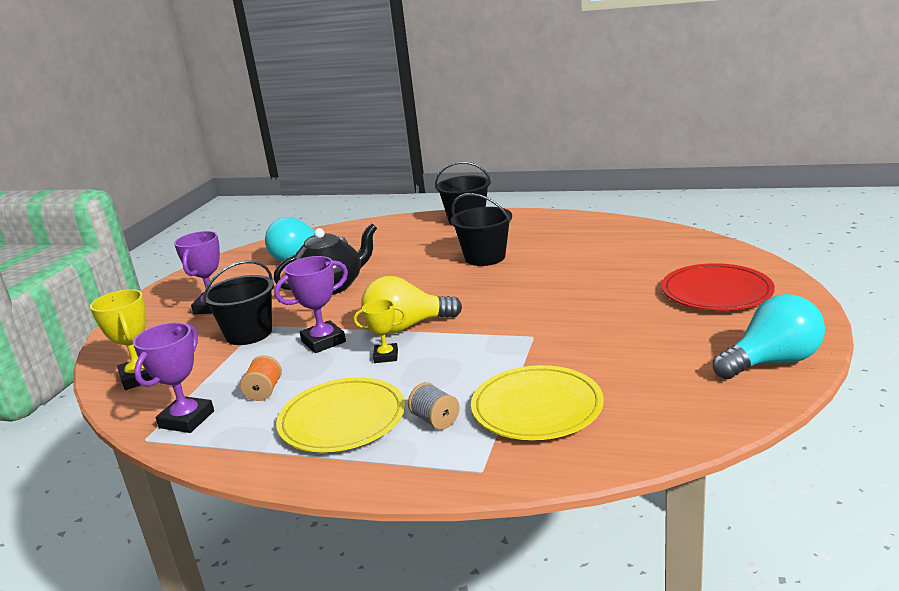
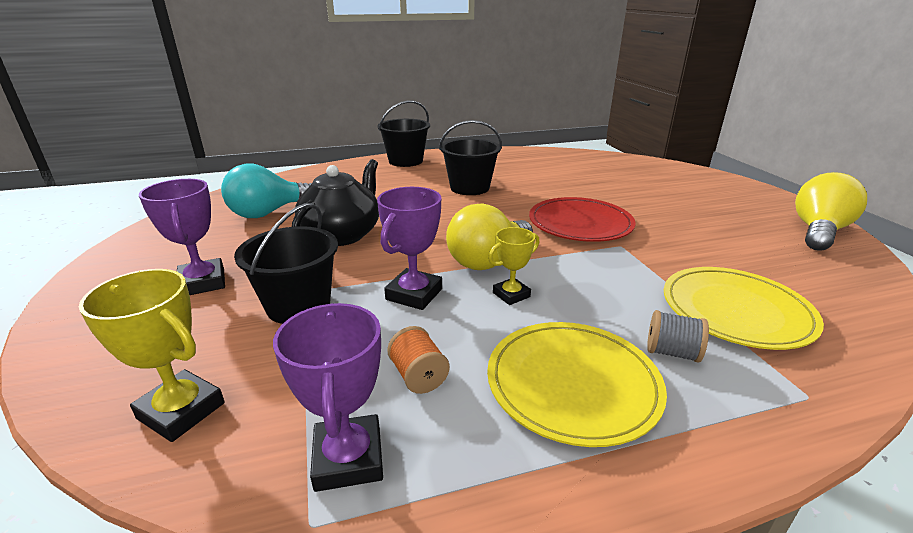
camera: 35 degrees left, 5 degrees up
red plate [662,263,775,311] -> red plate moved to [529,197,635,242]
turquoise light bulb [713,294,825,379] -> yellow light bulb [795,172,867,251]

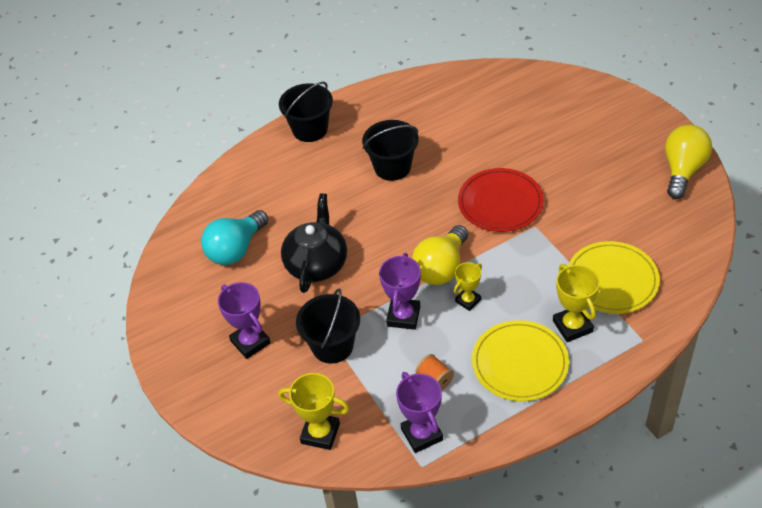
camera: 10 degrees left, 20 degrees up
grey spool [647,310,709,363] -> yellow trophy [553,264,600,342]

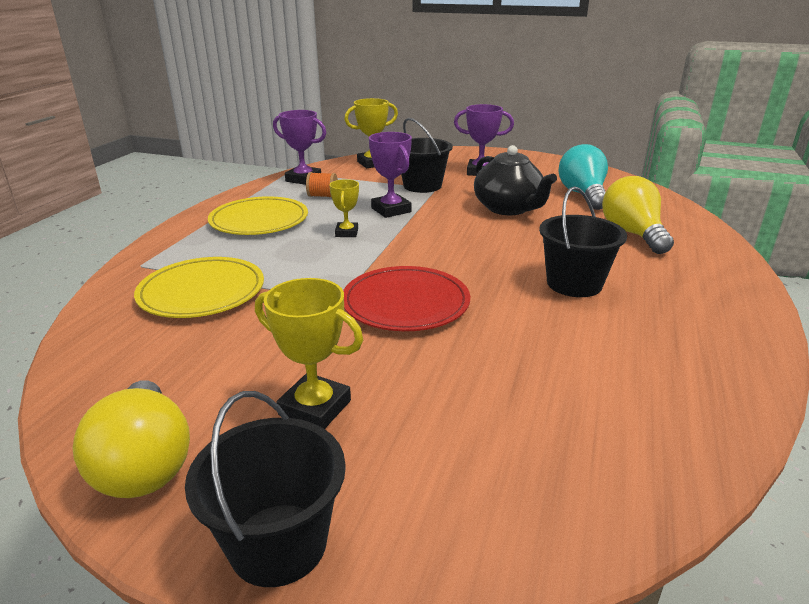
camera: 135 degrees right, 20 degrees down
black bucket [279,82,333,142] -> black bucket moved to [185,391,346,587]
yellow light bulb [412,225,468,285] -> yellow light bulb moved to [602,176,674,254]
yellow trophy [553,264,600,342] -> yellow trophy moved to [255,278,363,429]

